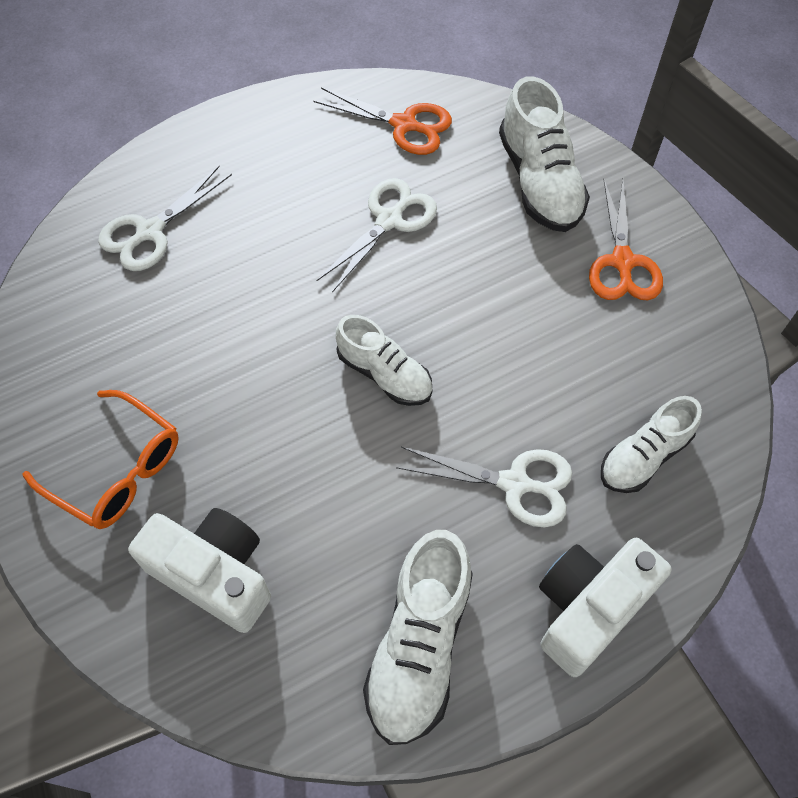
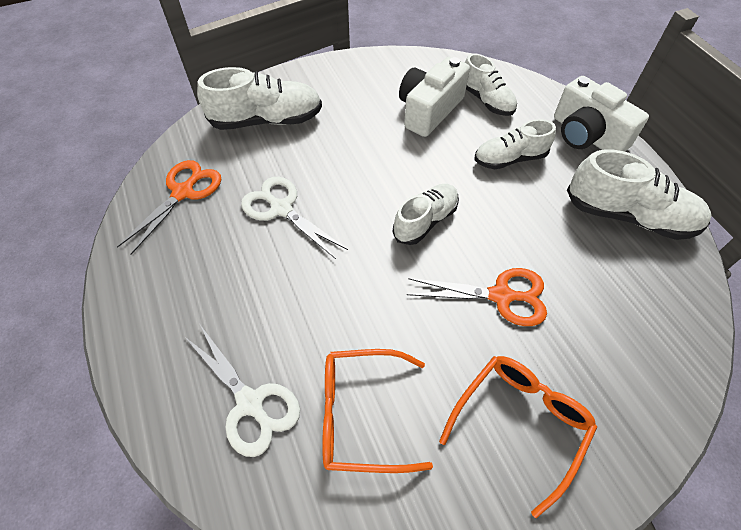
camera: 85 degrees left, 5 degrees down
white camera [128,508,271,633] -> white camera moved to [399,57,470,137]
white scissors [396,447,573,527] -> white shoe [474,119,556,169]
orange scissors [589,179,663,300] -> orange scissors moved to [407,268,547,326]
none -> orange glasses [322,349,433,473]

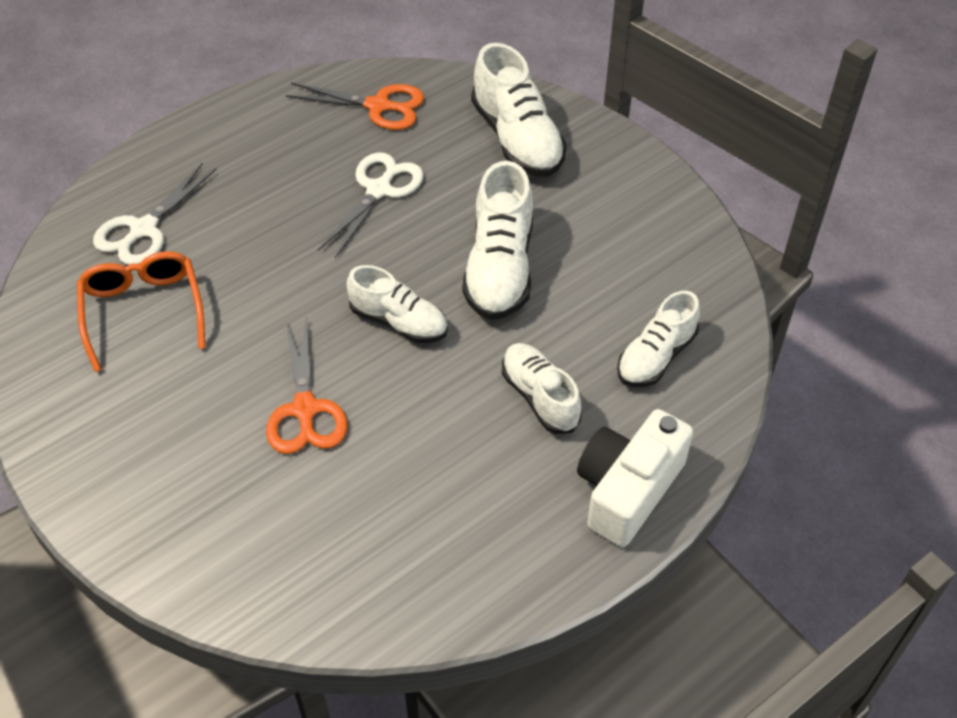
camera: 75 degrees right, 5 degrees down
white camera [399,57,470,137] -> none
orange glasses [439,356,597,518] -> none
white shoe [567,149,712,240] -> white shoe moved to [462,161,533,320]

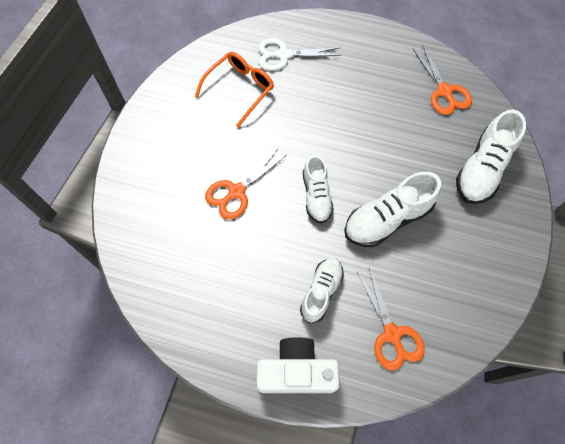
camera: 55 degrees right, 15 degrees up
white scissors [318,152,424,258] -> none
white shoe [617,291,700,387] -> orange scissors [357,268,425,370]

